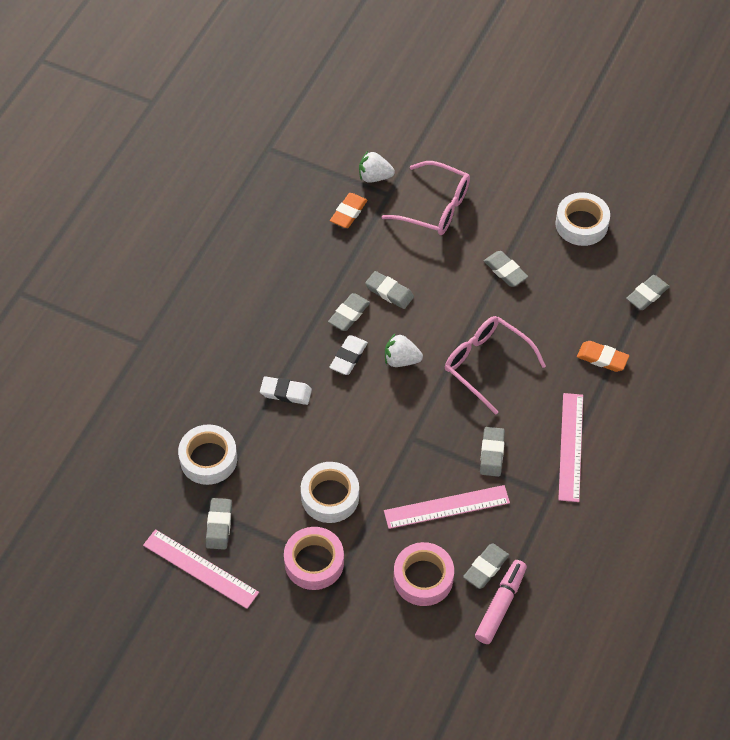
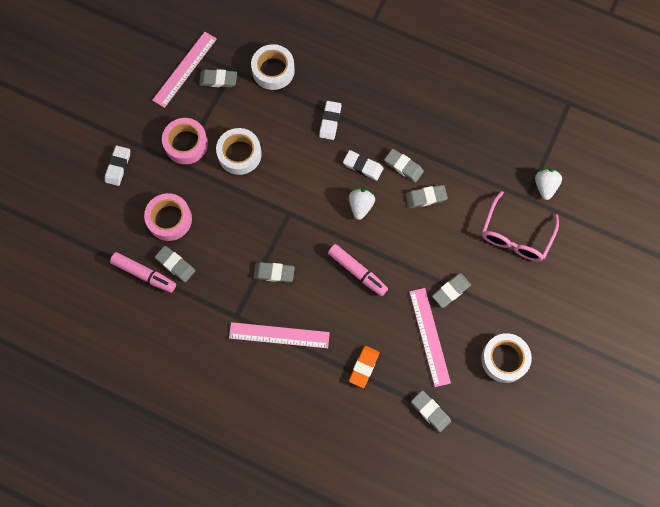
camera: 90 degrees right, 15 degrees up
orange eraser [330,193,368,228] -> none
grey eraser [365,271,414,309] -> grey eraser turned 45 degrees clockwise [406,185,448,208]
pink ruler [384,485,510,529] -> pink ruler moved to [409,288,451,387]
pink glasses [445,316,546,415] -> pink marker [328,244,388,296]
none -> white eraser [105,146,130,186]

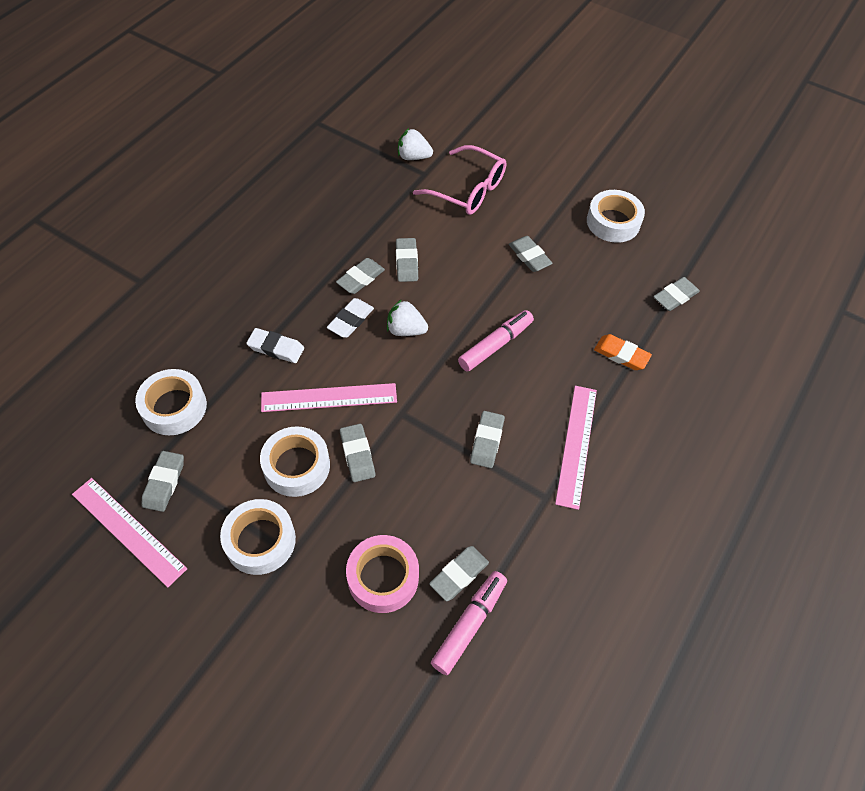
camera: 85 degrees left, 15 degrees down
white eraser [105,146,130,186] -> none
pink tape [162,118,208,164] -> white tape [220,499,296,575]
pink ruler [409,288,451,387] -> pink ruler moved to [261,383,397,412]
none -> grey eraser [340,424,375,482]

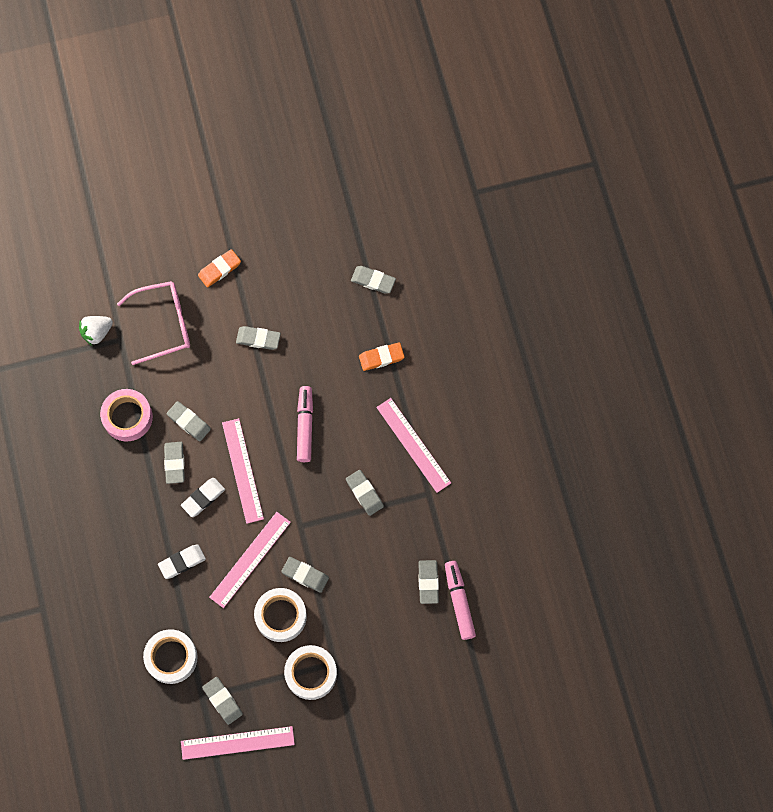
camera: 45 degrees left, 15 degrees up
white eraser [327,298,374,338] -> white eraser turned 60 degrees clockwise [181,478,225,517]
pink tape [346,535,419,613] -> pink tape moved to [100,389,153,442]
white strawberry [387,299,428,336] -> pink ruler [222,418,264,524]
white tape [587,190,645,243] -> none
grey eraser [653,277,700,311] -> grey eraser turned 75 degrees counterclockwise [351,266,396,294]
none -> orange eraser [198,249,241,287]

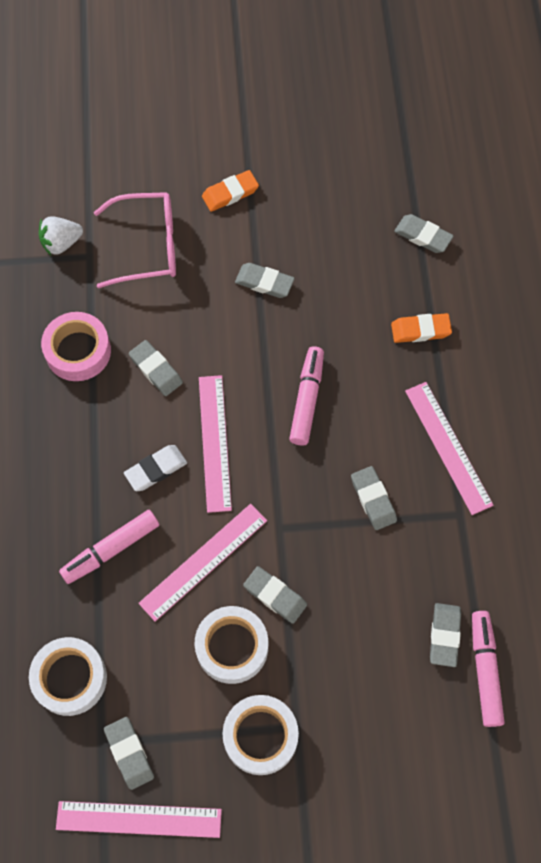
camera: 10 degrees right, 5 degrees down
white eraser [158,544,206,579] -> pink marker [59,510,159,584]
grey eraser [164,442,185,484] -> none

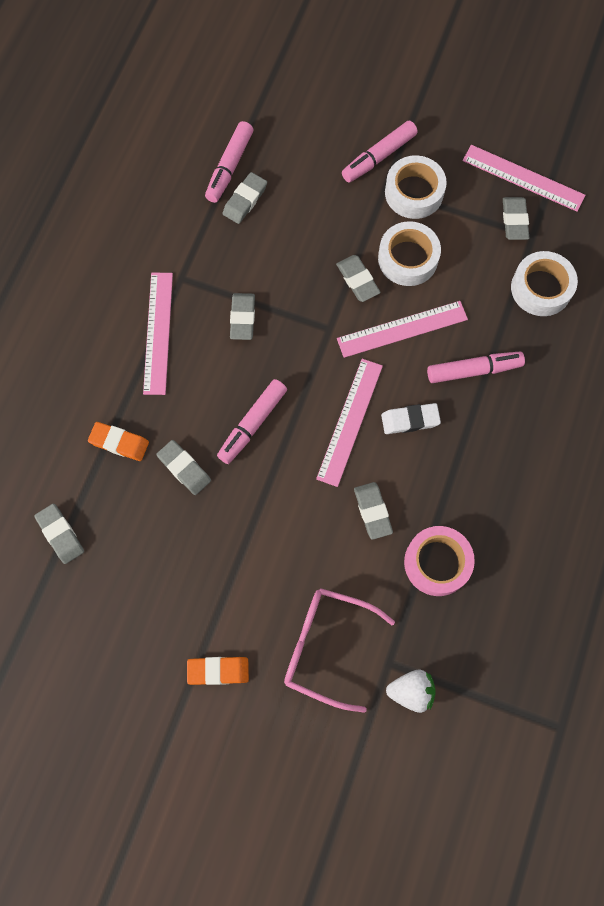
camera: 155 degrees left, 5 degrees up
grey eraser [235,263,295,298] -> grey eraser moved to [156,440,211,495]
none -> pink marker [342,120,418,183]

